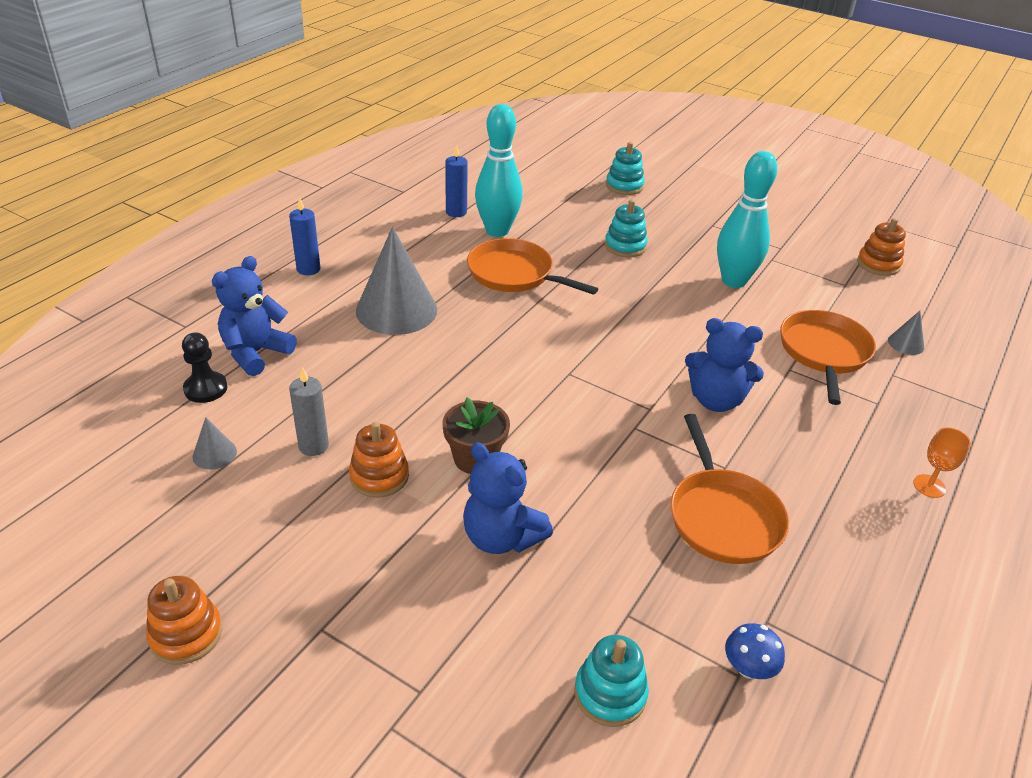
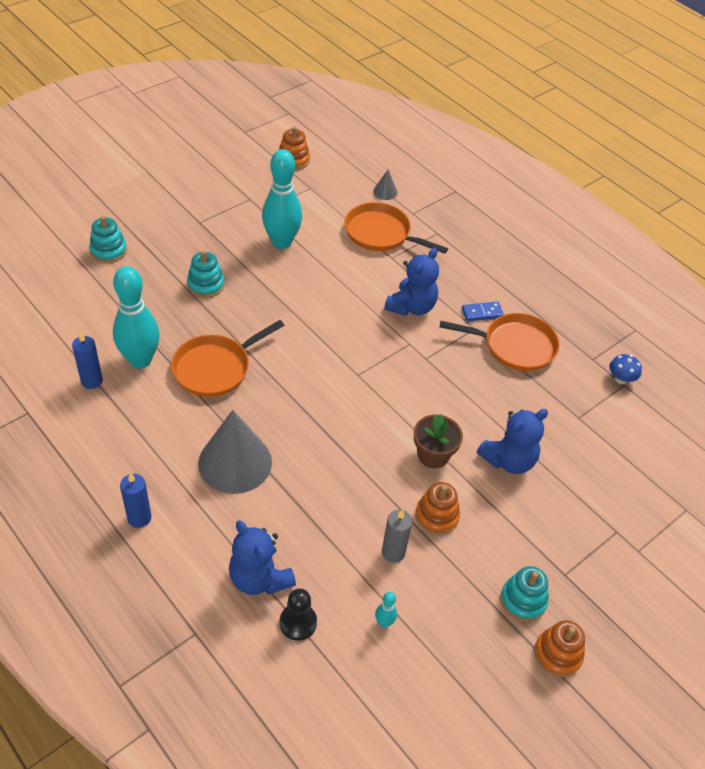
camera: 75 degrees left, 10 degrees up
grey cone [192,417,237,470] -> turquoise bowling pin [375,592,397,628]
turquoise stacking toy [574,635,649,727] -> turquoise stacking toy moved to [500,566,549,622]
orange goblet [913,428,971,498] -> none
none -> blue domino [462,302,504,321]

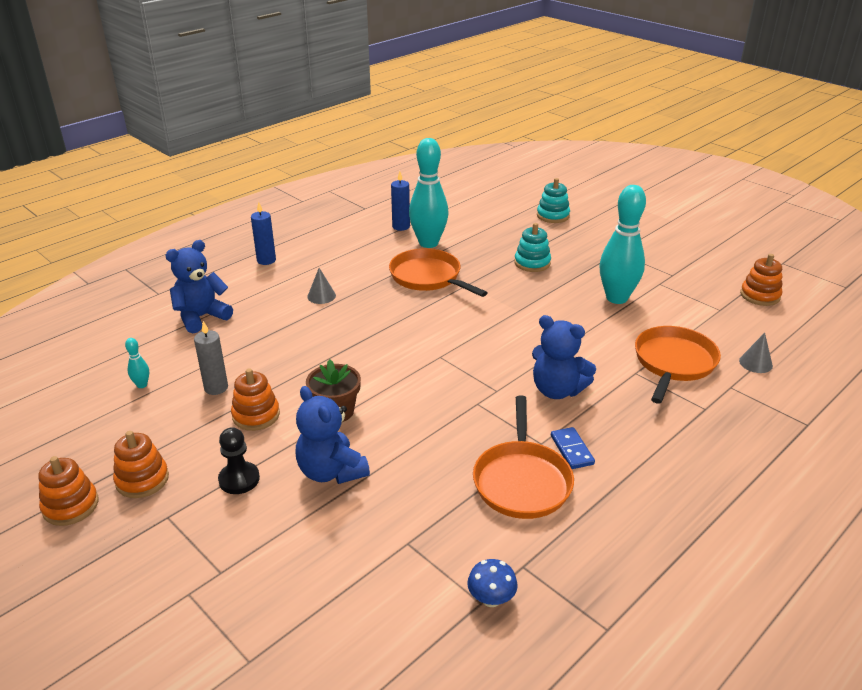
camera: 90 degrees right, 15 degrees down
grey cone [198,410,272,494] -> grey cone [307,268,336,304], size x0.43
black pawn [280,588,317,641] -> black pawn moved to [218,427,260,494]
turquoise stacking toy [500,566,549,622] -> orange stacking toy [113,431,169,498]

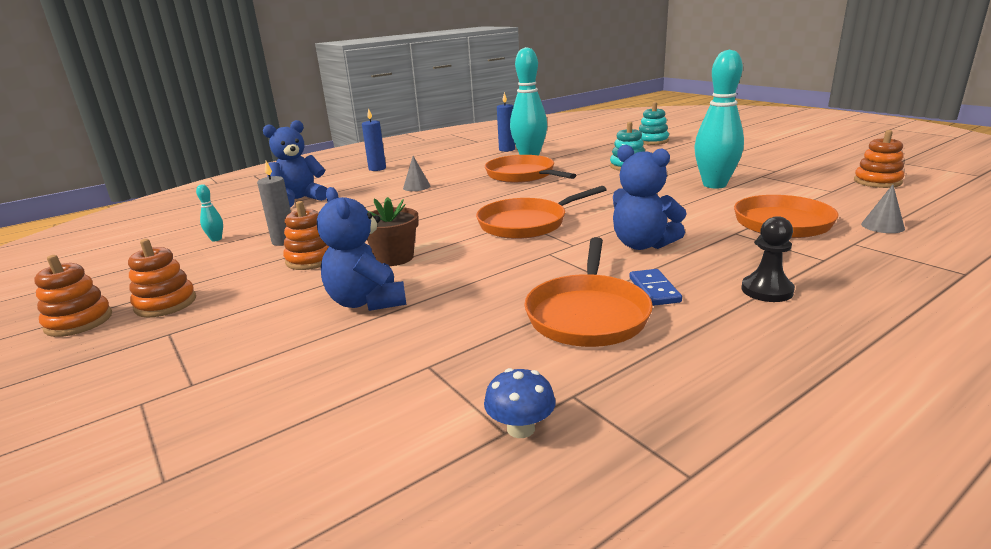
camera: 10 degrees right, 10 degrees down
black pawn [218,427,260,494] -> black pawn moved to [741,216,795,302]
none -> orange pan [476,186,607,239]

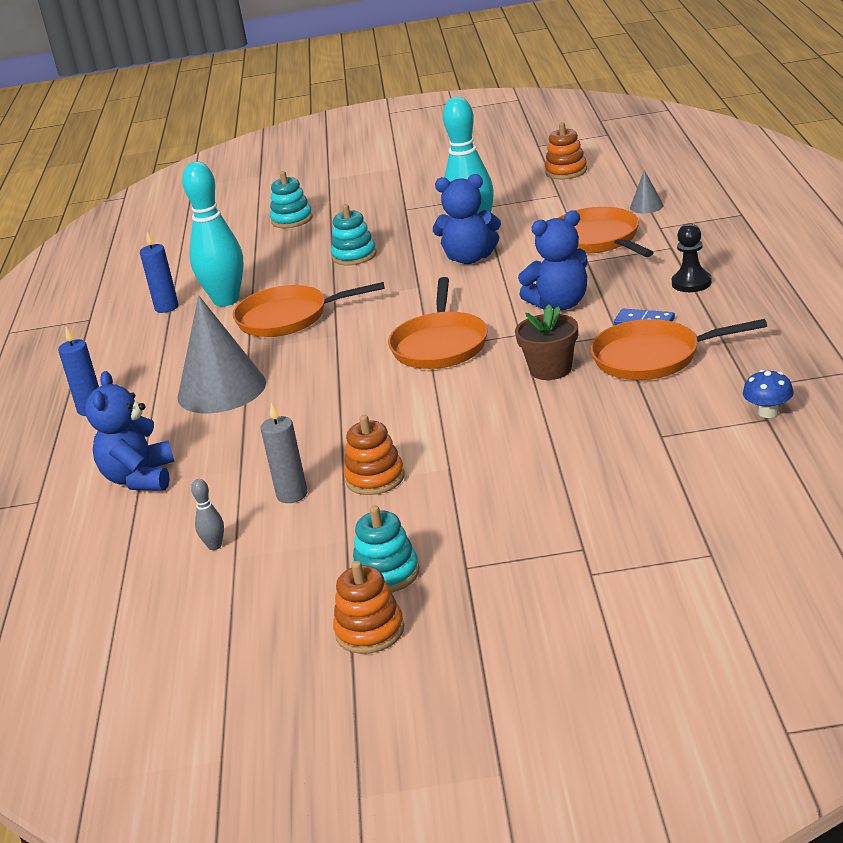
camera: 55 degrees left, 5 degrees up
orange stacking toy [128,239,196,317] -> turquoise stacking toy [353,506,419,593]
turquoise bowling pin [196,184,223,242] -> grey bowling pin [191,479,224,550]
blue teddy bear [317,187,407,311] -> blue teddy bear moved to [433,174,501,264]
brown flower pot [367,197,419,266] -> brown flower pot moved to [515,304,578,380]
grey cone [403,156,430,191] -> grey cone [178,296,266,413], size x2.32
orange pan [524,237,653,347] -> orange pan turned 135 degrees clockwise [590,319,767,380]

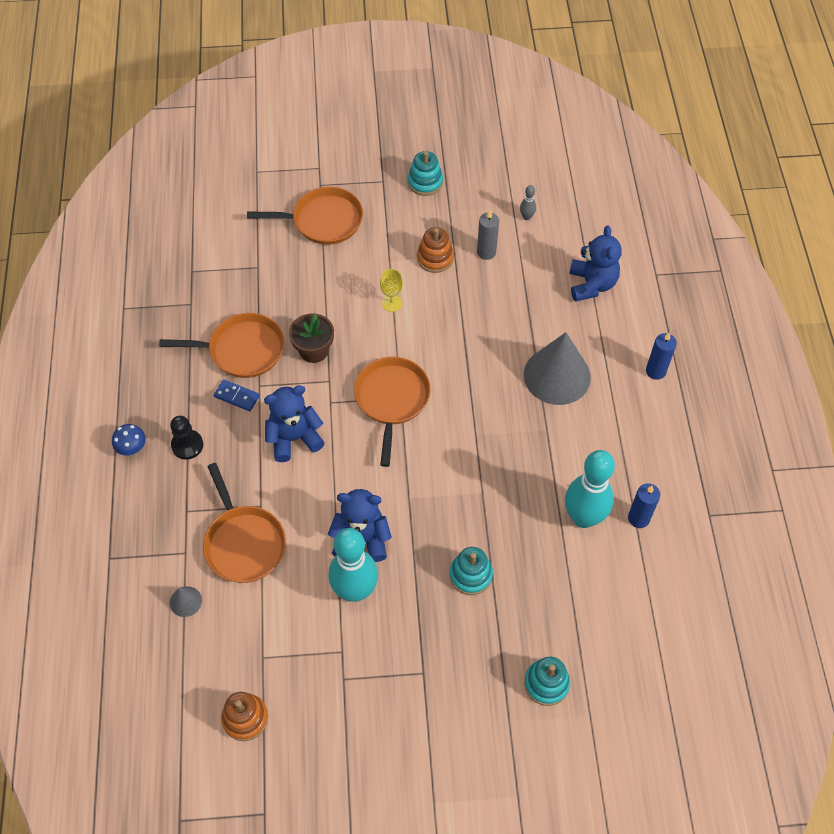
camera: 175 degrees right, 30 degrees up
orange pan [233,282,385,337] -> orange pan moved to [247,187,363,245]
orange stacking toy [333,561,404,654] -> none
blue mushroom [743,370,794,418] -> blue mushroom moved to [112,424,146,455]
none -> yellow goblet [380,269,403,312]

